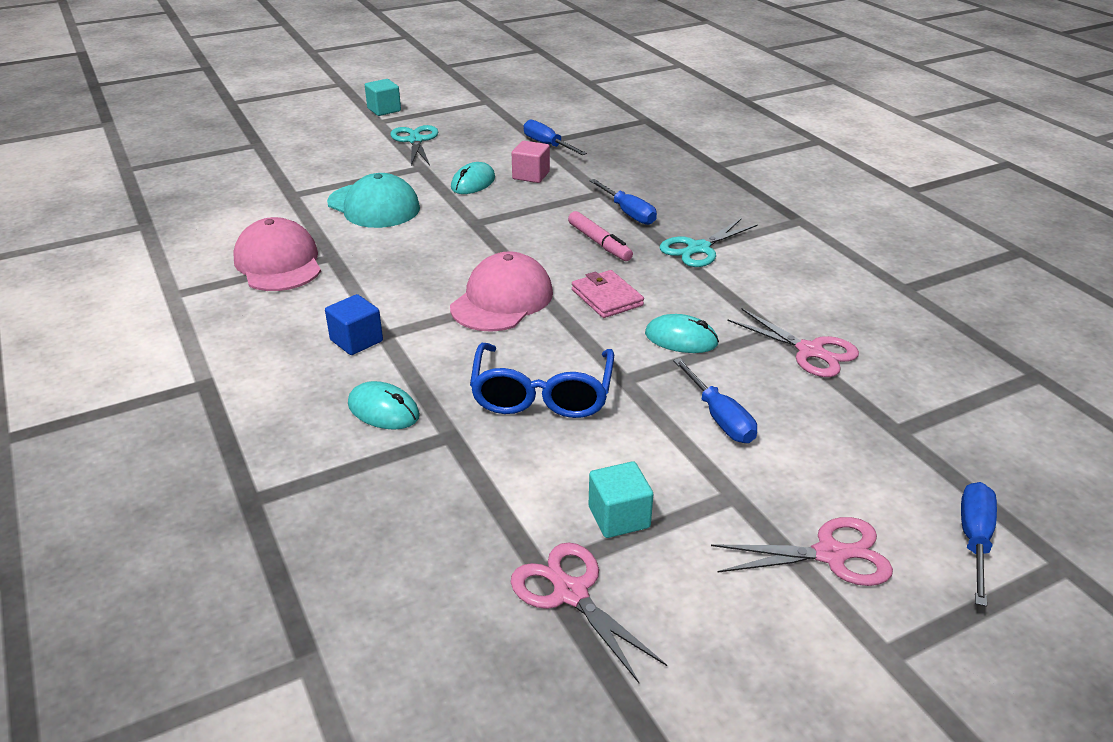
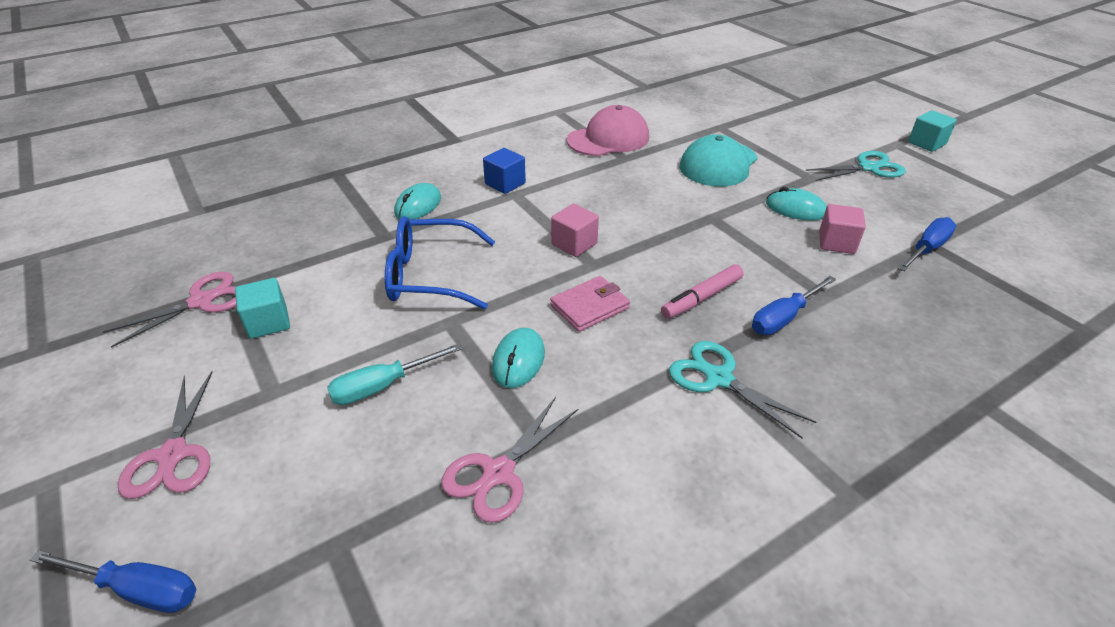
camera: 85 degrees right, 5 degrees up
pink cap [450,251,553,332] -> pink cube [551,204,599,257]
blue screwdriver [673,358,757,443] -> turquoise screwdriver [327,343,463,405]

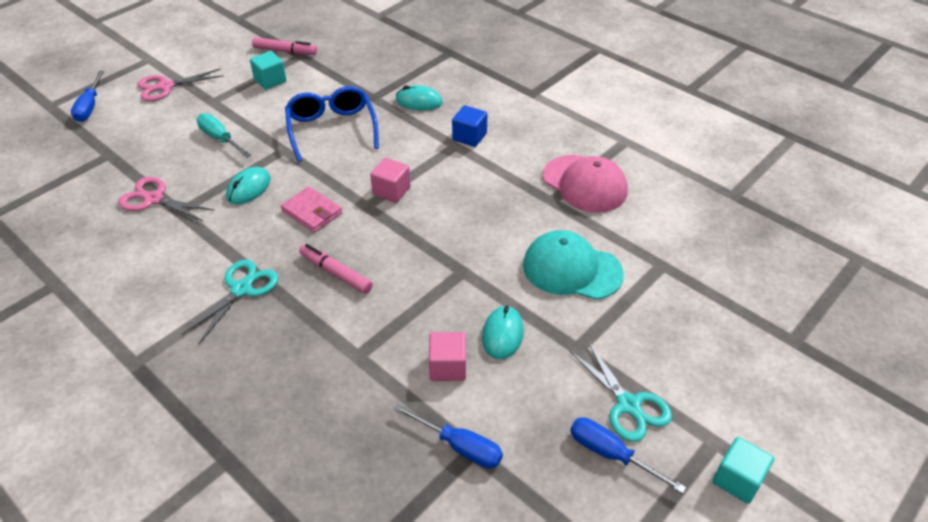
camera: 75 degrees right, 5 degrees up
pink scissors [103,272,237,348] -> pink marker [252,37,317,55]
turquoise mouse [492,328,545,388] -> turquoise mouse turned 60 degrees counterclockwise [226,167,271,204]
blue screwdriver [752,276,836,335] -> blue screwdriver moved to [570,417,686,494]

